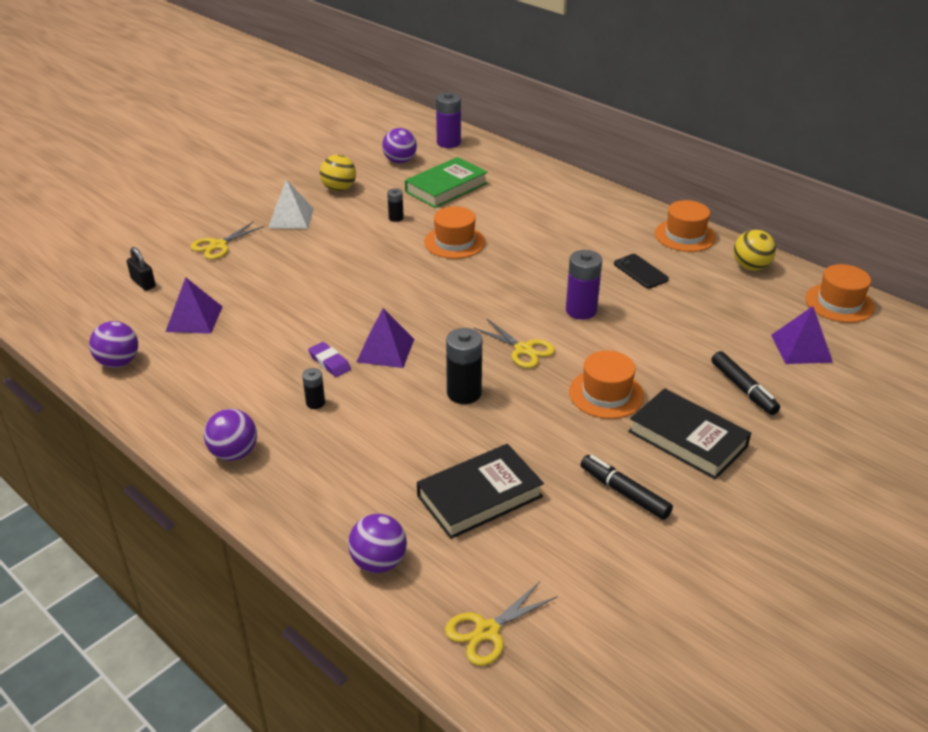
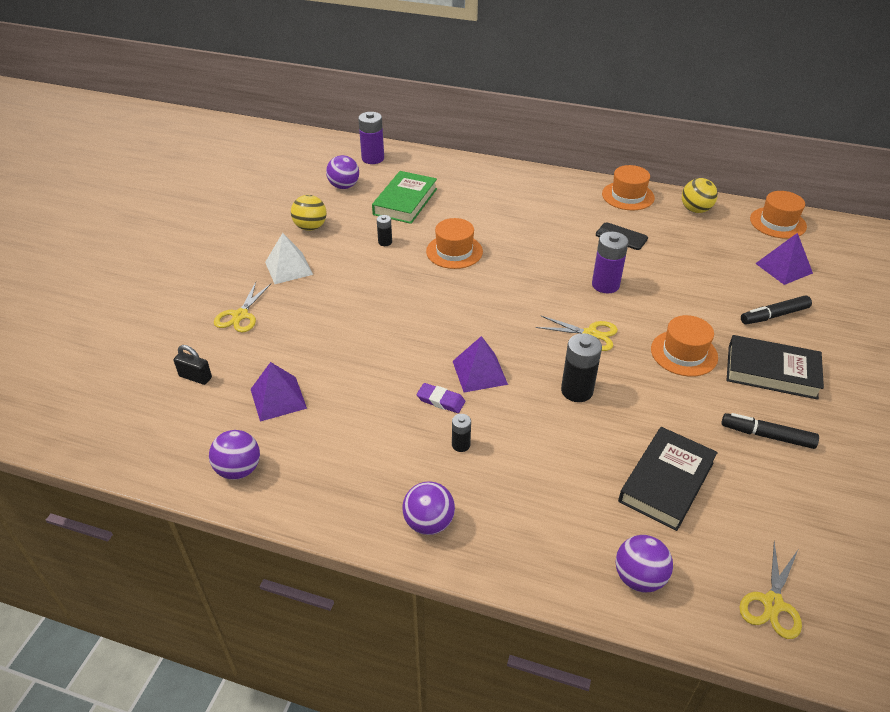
camera: 25 degrees left, 5 degrees up
black marker [711,351,780,415] -> black marker turned 120 degrees clockwise [741,295,812,324]

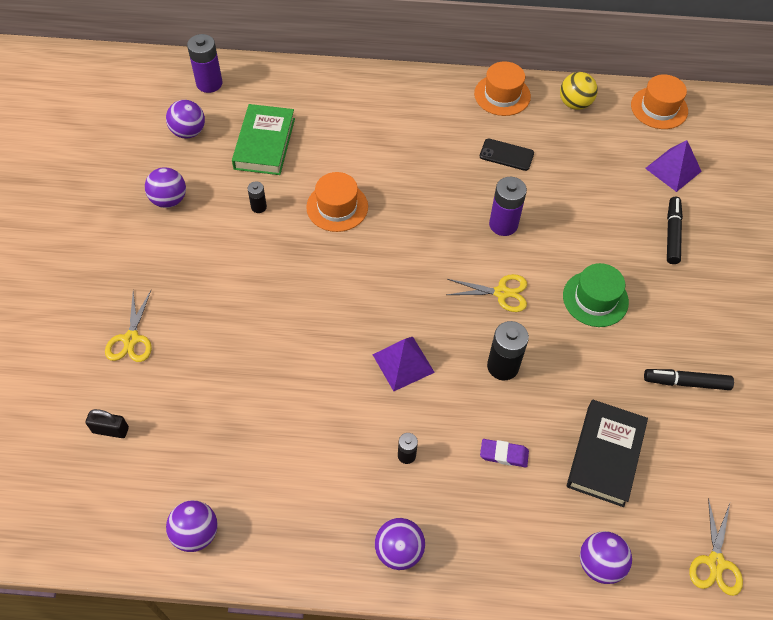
camera: 15 degrees left, 15 degrees up
purple pyramid [251,362,307,422] -> none
white pyramid [265,233,313,284] -> none
yellow ball [291,195,327,231] -> purple ball [145,167,186,208]
purple eraser [417,383,465,413] -> purple eraser moved to [480,439,529,468]
orange hat [651,315,718,377] -> green hat [563,263,629,327]
black book [727,335,824,400] -> none
black marker [741,295,812,324] -> black marker turned 135 degrees clockwise [667,197,683,264]

